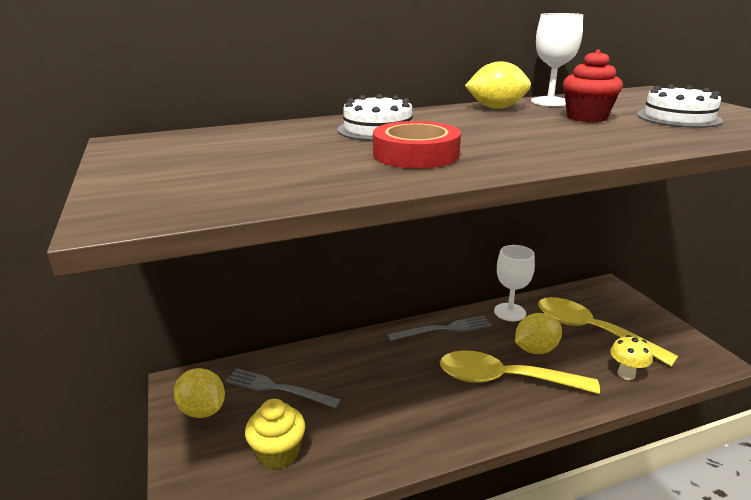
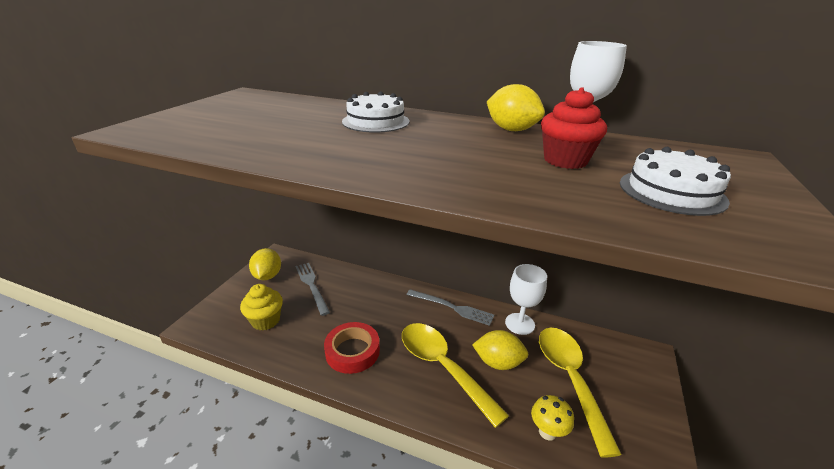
camera: 40 degrees right, 5 degrees up
red tape [373,121,461,168] -> red tape moved to [324,322,380,374]

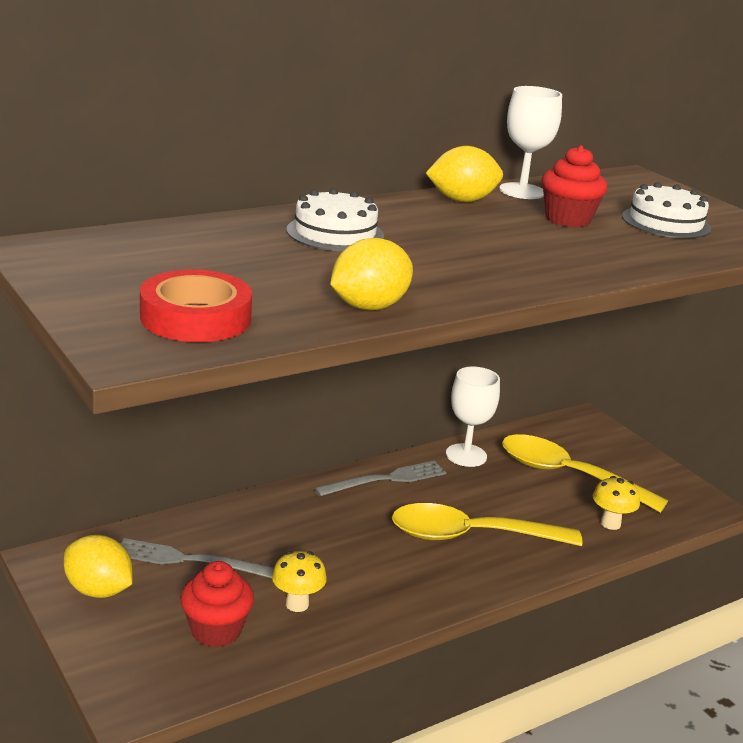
camera: 55 degrees left, 5 degrees down
yellow cupcake [240,284,283,331] -> red cupcake [180,561,254,647]
red tape [324,322,380,374] -> red tape moved to [140,270,252,342]
yellow lemon [472,330,529,370] -> yellow lemon moved to [330,238,413,310]
none -> yellow mushroom [272,551,327,612]

